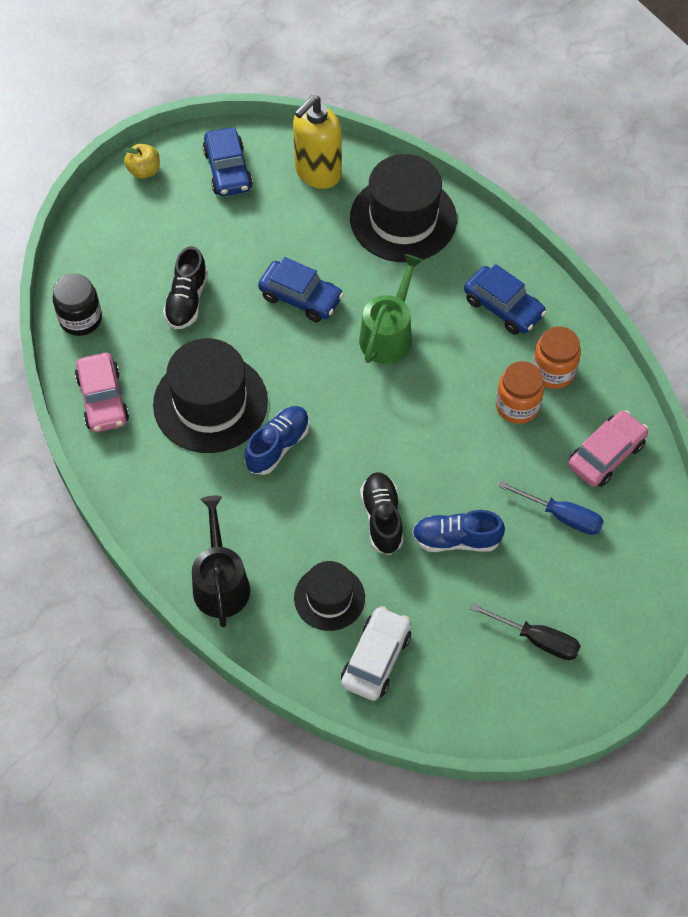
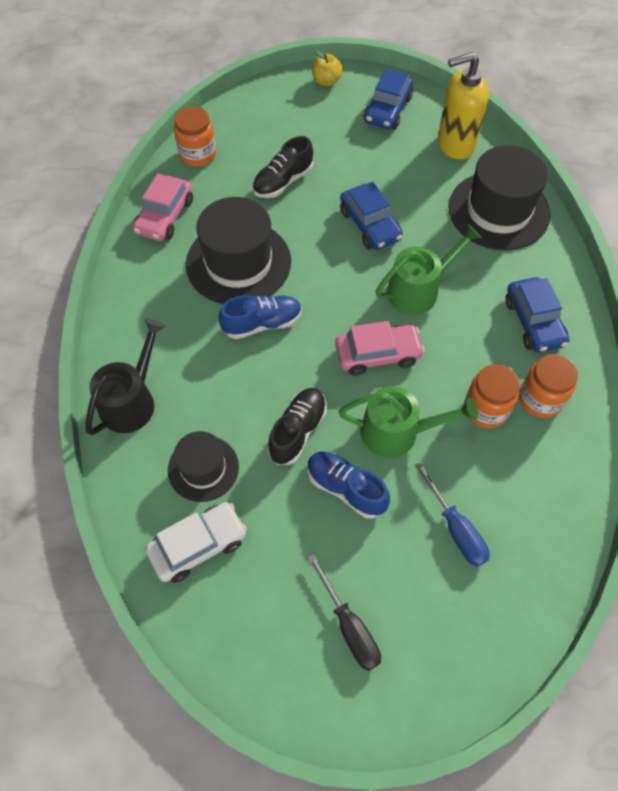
camera: 35 degrees right, 0 degrees up
black jar [53,274,102,336] -> orange jar [174,107,216,167]
pink car [568,410,648,487] -> pink car moved to [335,321,425,376]
none -> green watering can [339,386,478,458]

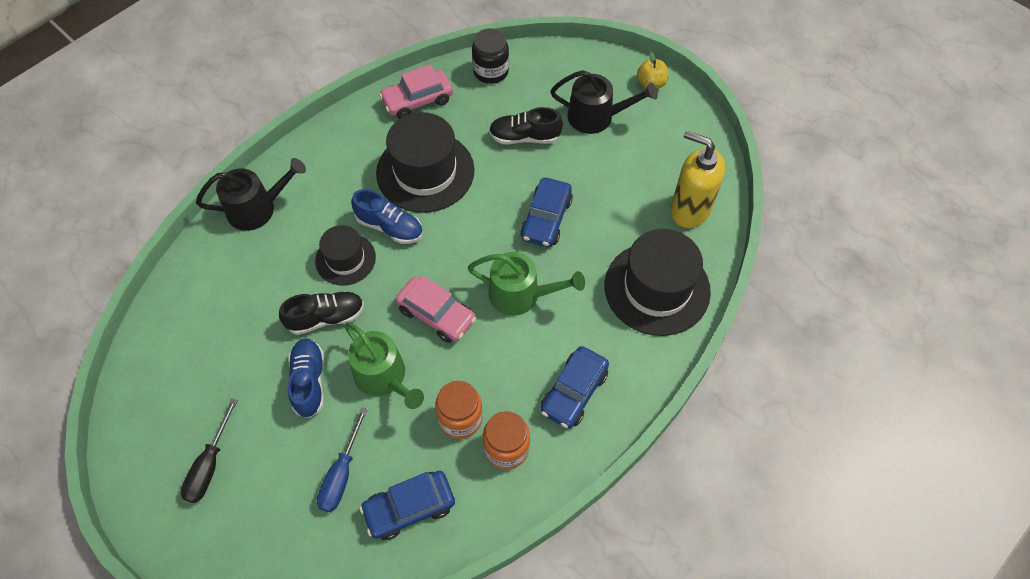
camera: 45 degrees right, 0 degrees up
white car [145,502,247,583] -> none
black hat [168,431,239,502] -> black hat moved to [315,225,376,286]
orange jar [174,107,216,167] -> black jar [472,28,509,84]
blue car [364,69,413,129] -> blue car moved to [360,471,455,540]
none -> black watering can [551,70,658,134]

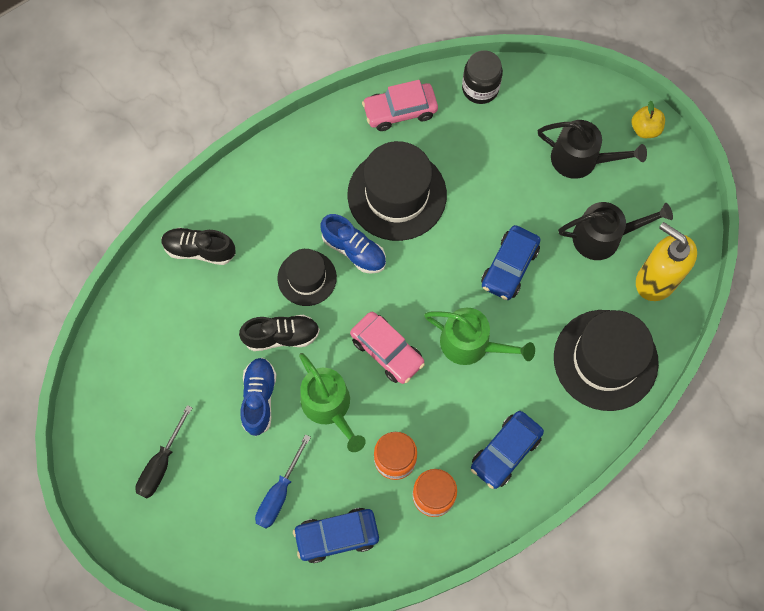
camera: 10 degrees right, 10 degrees up
black watering can [196,158,306,231] -> black watering can moved to [558,202,673,260]
black shoe [489,107,563,144] -> black shoe moved to [161,227,235,265]

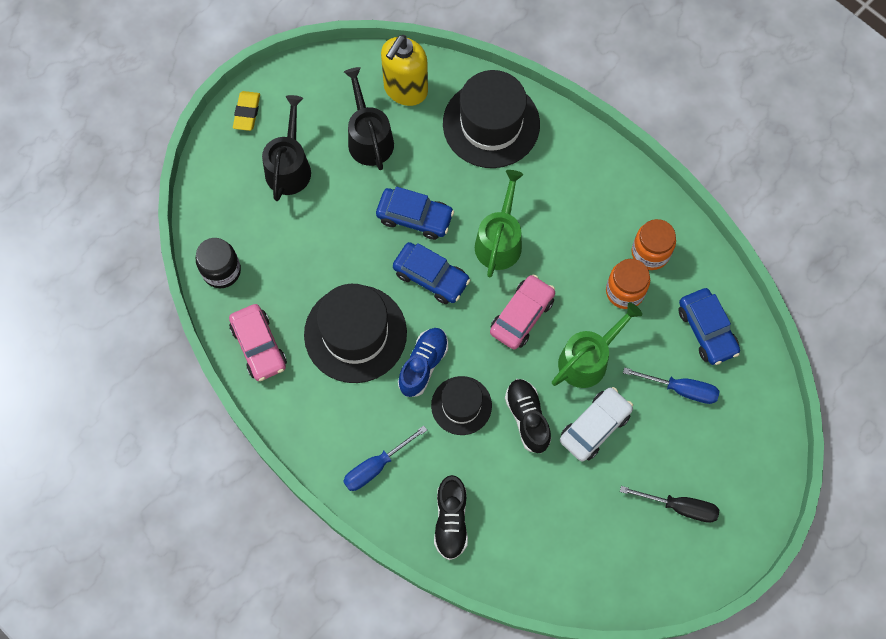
camera: 100 degrees left, 0 degrees up
blue shoe [240,358,276,436] -> white car [560,387,633,461]
blue car [471,411,544,489] -> blue car moved to [393,242,471,304]
yellow apple [632,101,665,138] -> yellow eraser [233,91,260,131]
none -> blue screwdriver [343,426,427,491]

